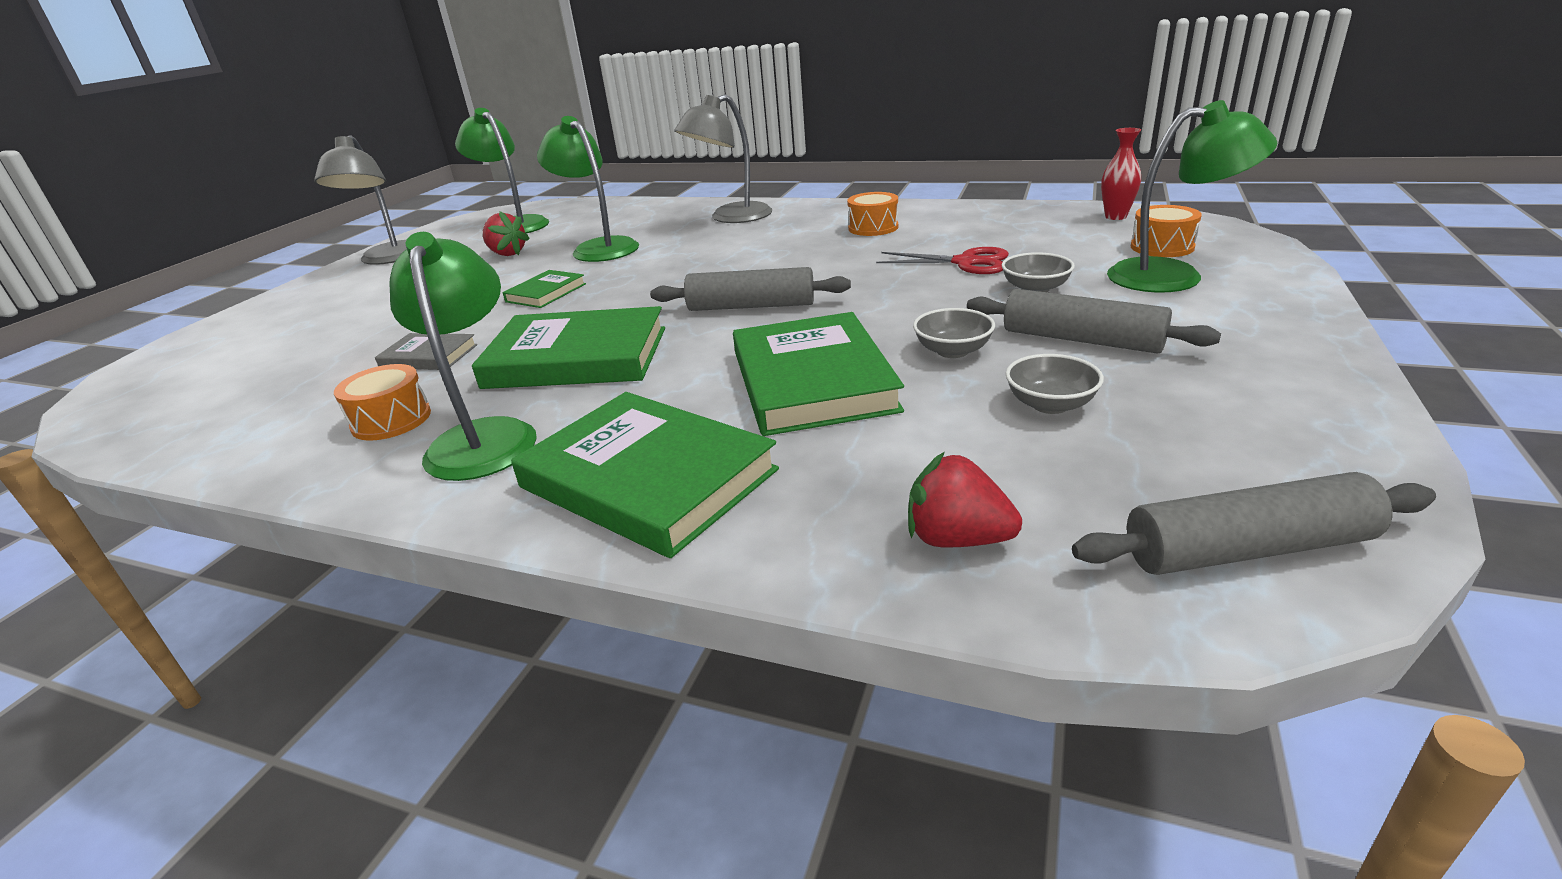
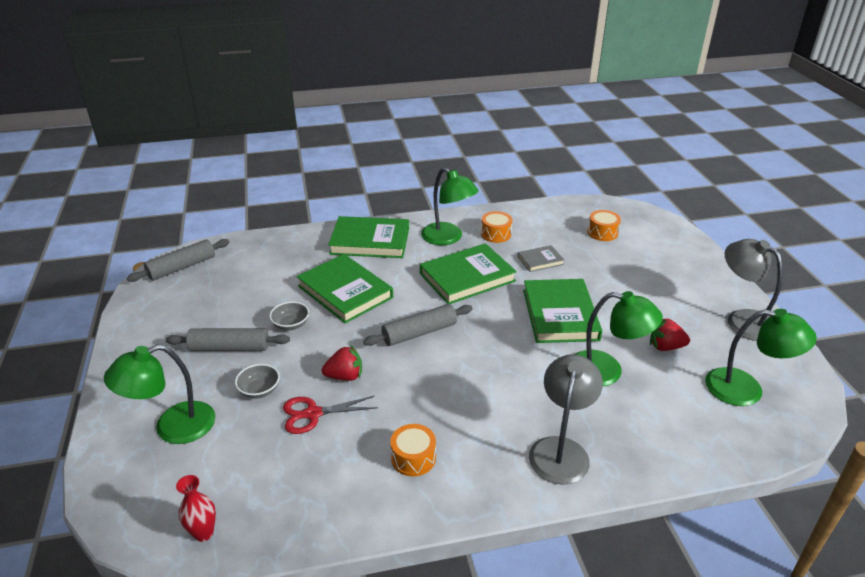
camera: 145 degrees right, 5 degrees up
green book [503,270,586,308] -> green book [523,279,602,343], size x2.00
red strawberry [908,452,1022,547] -> red strawberry moved to [322,345,362,381]
grey bowl [1005,354,1104,414] -> none
orange drum [1131,205,1202,257] -> orange drum moved to [587,210,621,241]

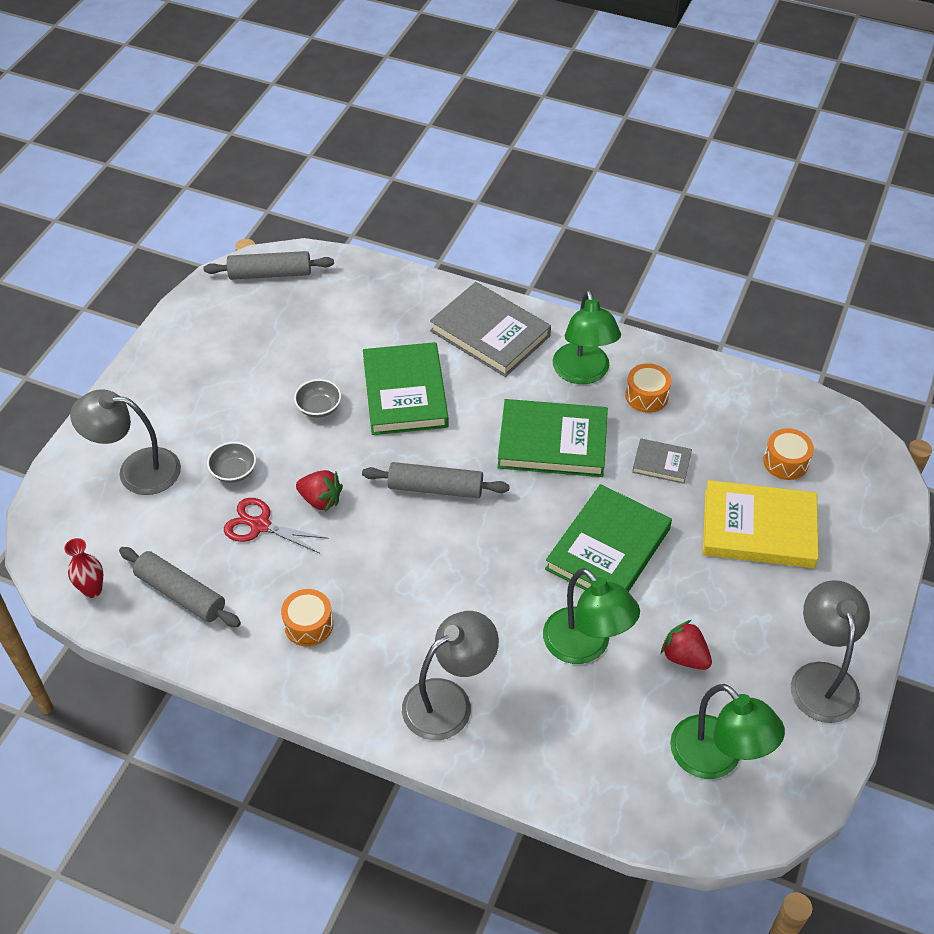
camera: 35 degrees right, 15 degrees up
green lamp [104,344,215,444] -> grey lamp [70,389,181,495]
grey rolling pin [166,328,290,351] -> grey rolling pin moved to [119,547,241,627]
green book [328,216,409,258] -> grey book [430,282,551,377]
none -> yellow book [703,480,818,568]

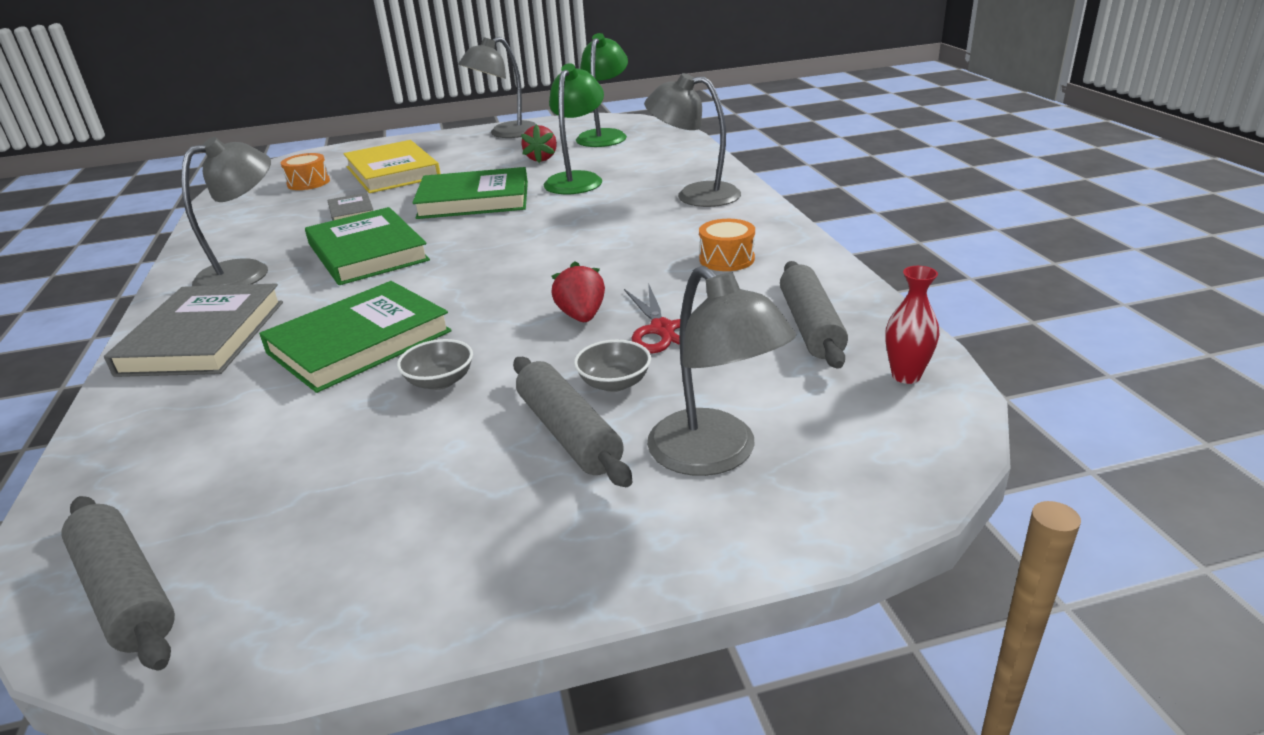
camera: 125 degrees left, 20 degrees down
grey rolling pin [362,462,510,498] -> grey rolling pin moved to [513,357,632,487]
green lamp [553,290,621,384] -> grey lamp [181,137,271,286]
orange drum [625,363,671,413] -> none

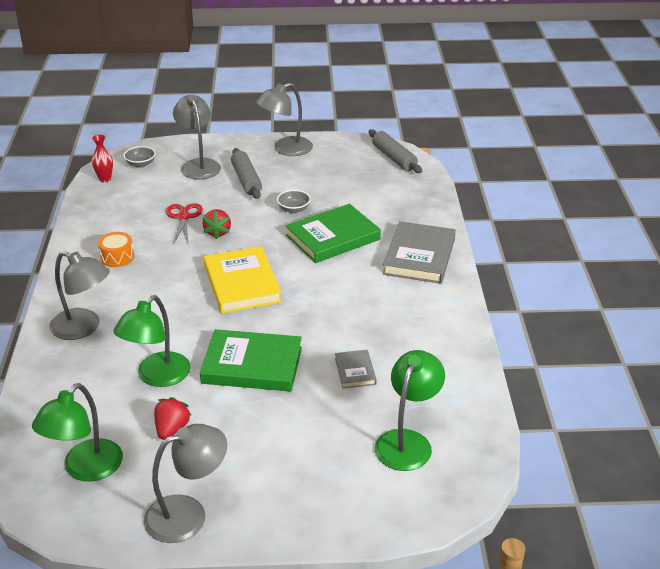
camera: 170 degrees left, 5 degrees up
grey lamp [181,137,271,286] -> grey lamp moved to [256,83,313,156]
orange drum [281,153,330,190] -> green lamp [375,350,445,471]
green book [305,207,430,285] -> none
yellow book [343,140,441,193] -> yellow book moved to [204,246,282,314]
grey bowl [574,340,651,392] -> grey bowl moved to [123,146,156,168]
grey rolling pin [780,261,848,369] -> none

